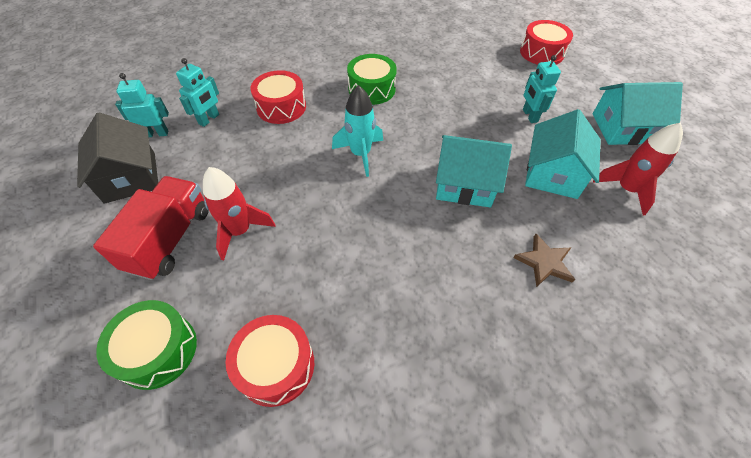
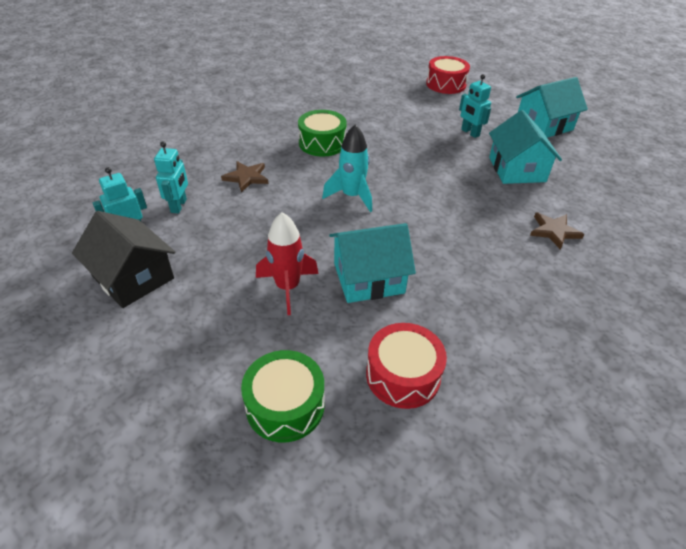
camera: 25 degrees left, 10 degrees down
red truck [93,176,209,280] -> none
red drum [250,70,306,124] -> brown star [221,161,268,192]
turquoise house [436,135,512,208] -> turquoise house moved to [329,223,416,303]
red rocket [593,123,683,215] -> none

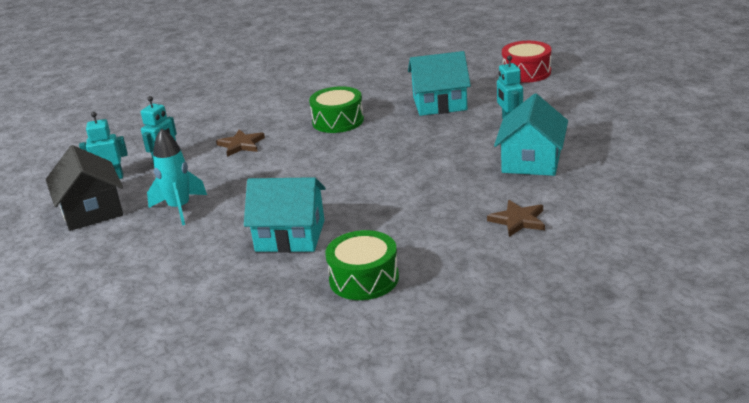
camera: 25 degrees right, 15 degrees down
green drum [241,350,324,442] -> green drum moved to [325,230,399,300]
red rocket [256,212,319,315] -> none
turquoise rocket [322,124,372,212] -> turquoise rocket moved to [147,128,207,225]
red drum [366,323,447,409] -> none
turquoise house [516,77,588,138] -> turquoise house moved to [408,51,471,116]

